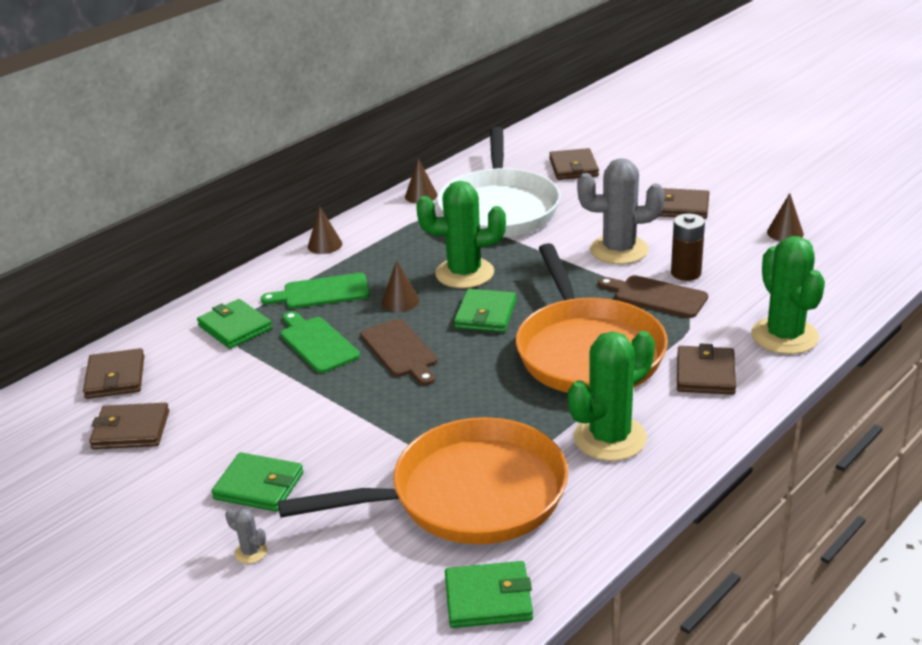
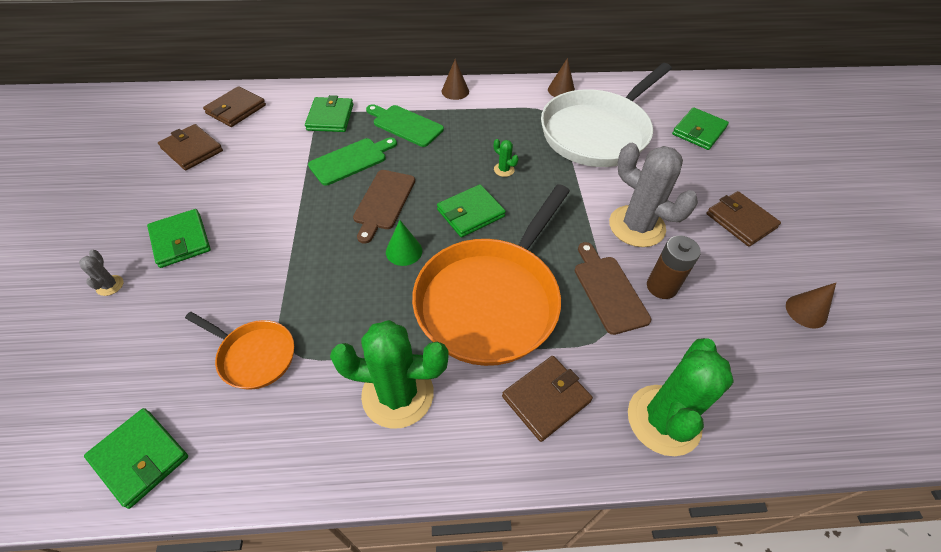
camera: 40 degrees right, 20 degrees up
orange pan [278,417,568,544] -> orange pan [185,312,294,390], size x0.48
green cutting board [280,311,360,373] -> green cutting board turned 45 degrees clockwise [308,138,397,186]
brown cone [382,260,419,312] -> none
green cactus [416,181,506,288] -> green cactus [494,139,518,177], size x0.40
brown wallet [549,148,599,180] -> green wallet [672,107,729,150]
none -> green cone [386,220,422,266]

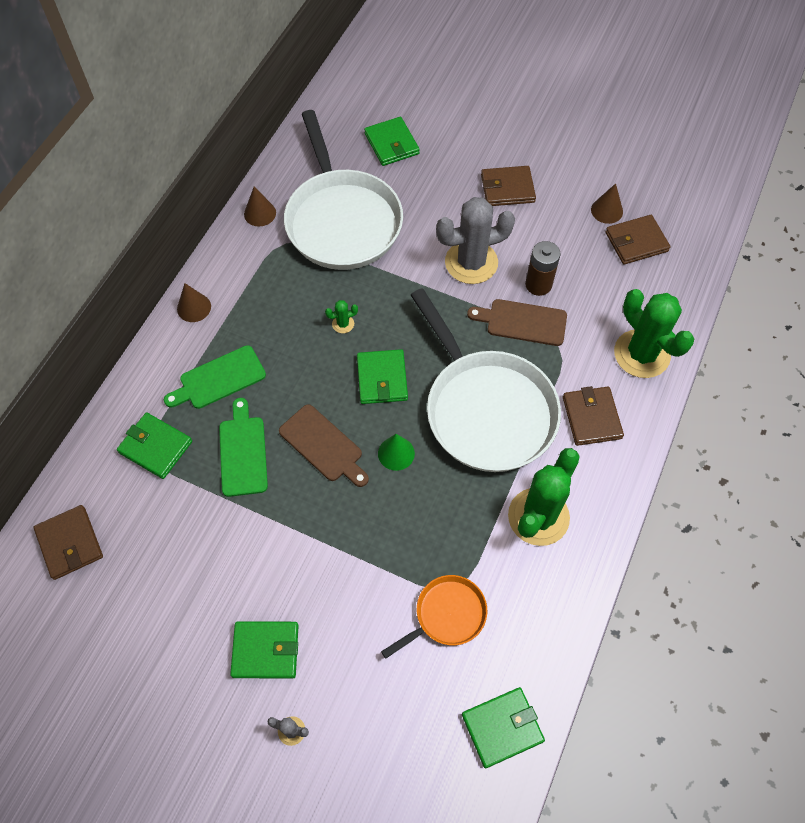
camera: 60 degrees left, 10 degrees up
brown wallet [158,124,223,170] -> brown wallet moved to [605,215,670,264]
orange pan [412,184,570,366] -> white pan [411,288,561,472]

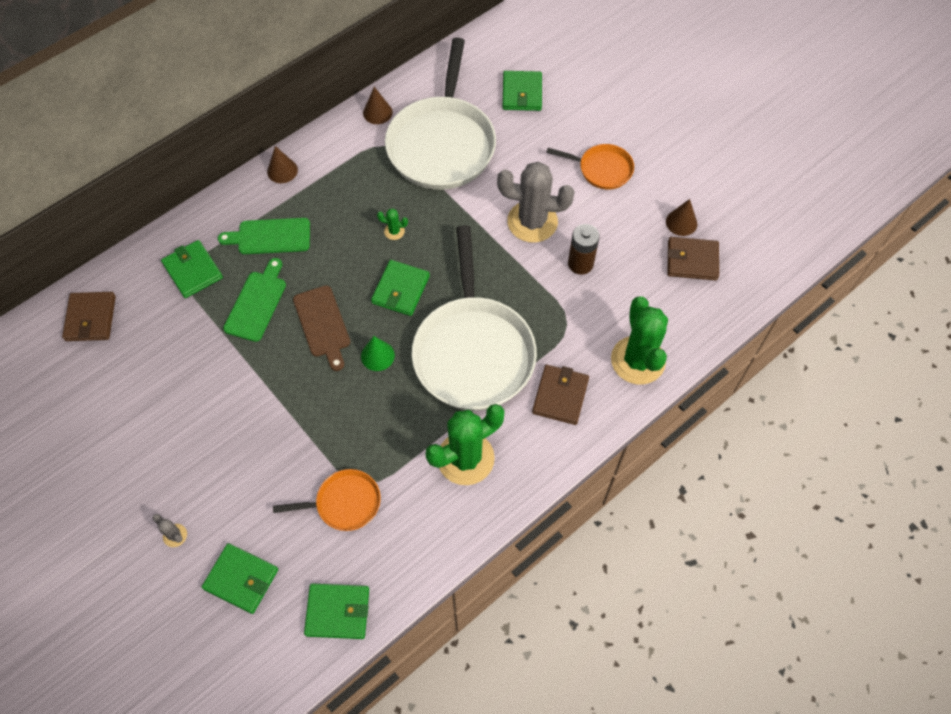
camera: 25 degrees right, 0 degrees up
green wallet [230,621,299,678] -> green wallet moved to [202,543,278,614]
brown cutting board [467,299,567,346] -> none
brown wallet [481,166,536,206] -> orange pan [546,144,634,189]

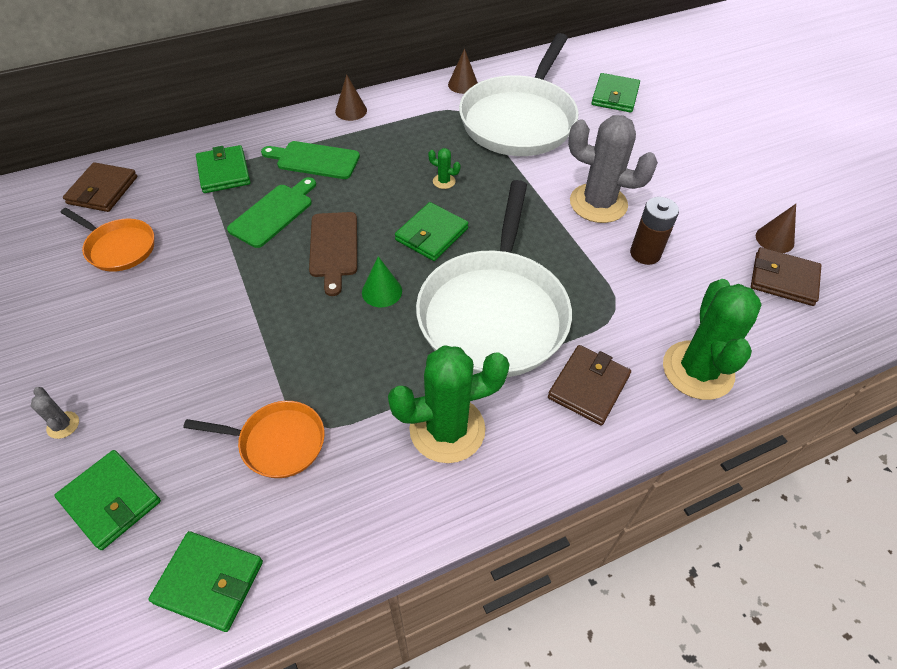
camera: 15 degrees right, 10 degrees down
orange pan [546,144,634,189] -> orange pan moved to [60,208,154,272]

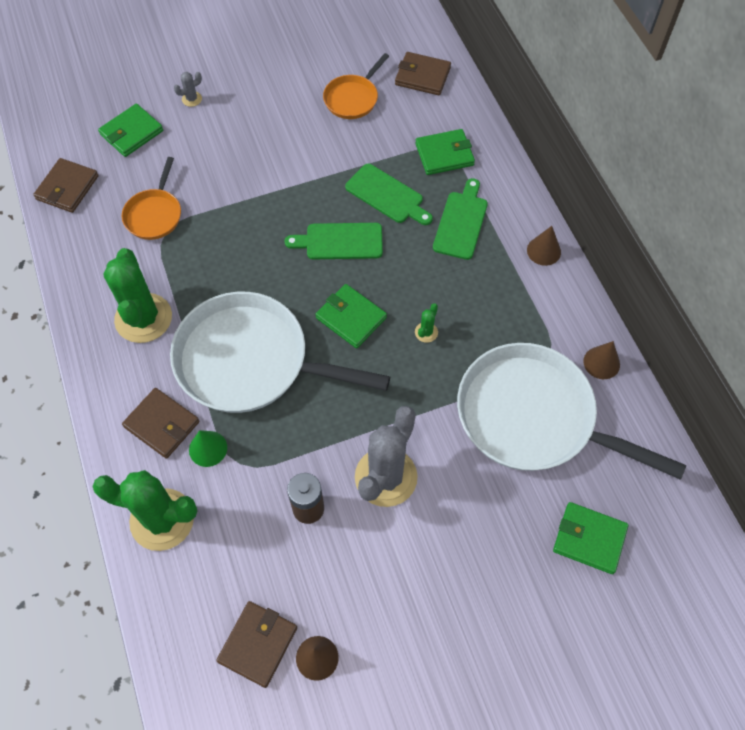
camera: 95 degrees right, 10 degrees up
green wallet [148,531,263,632] -> brown wallet [33,158,99,213]
brown cutting board [309,212,357,296] -> green cutting board [284,223,383,259]
green cone [362,256,402,307] -> green cone moved to [189,430,227,467]

